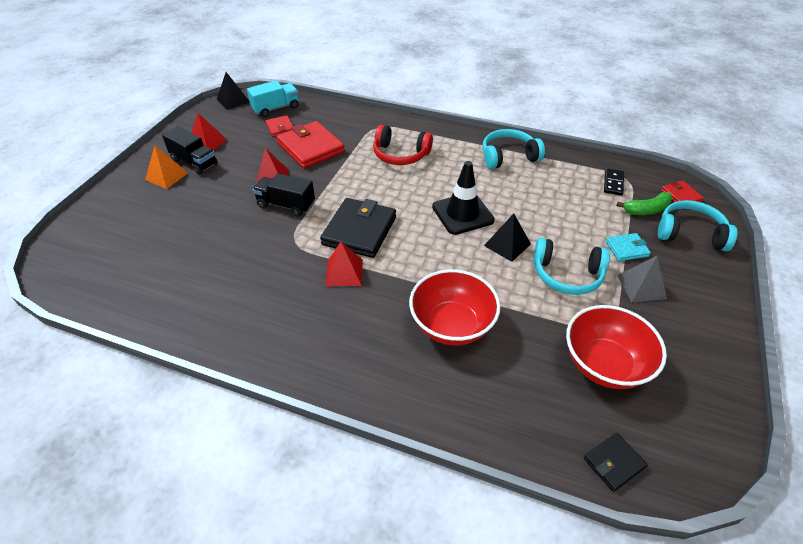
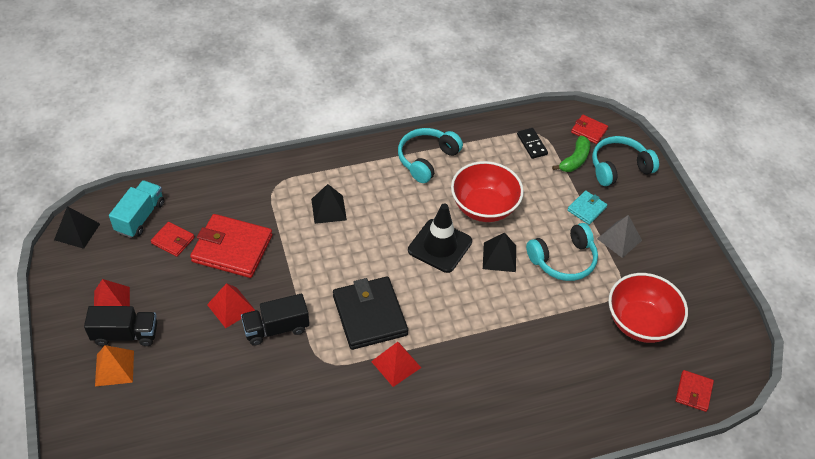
camera: 40 degrees left, 5 degrees up
red headphones [373,125,433,165] -> black pyramid [311,184,347,224]
red bowl [409,269,501,345] -> red bowl moved to [451,161,524,222]
black wallet [584,433,648,492] -> red wallet [676,370,714,412]

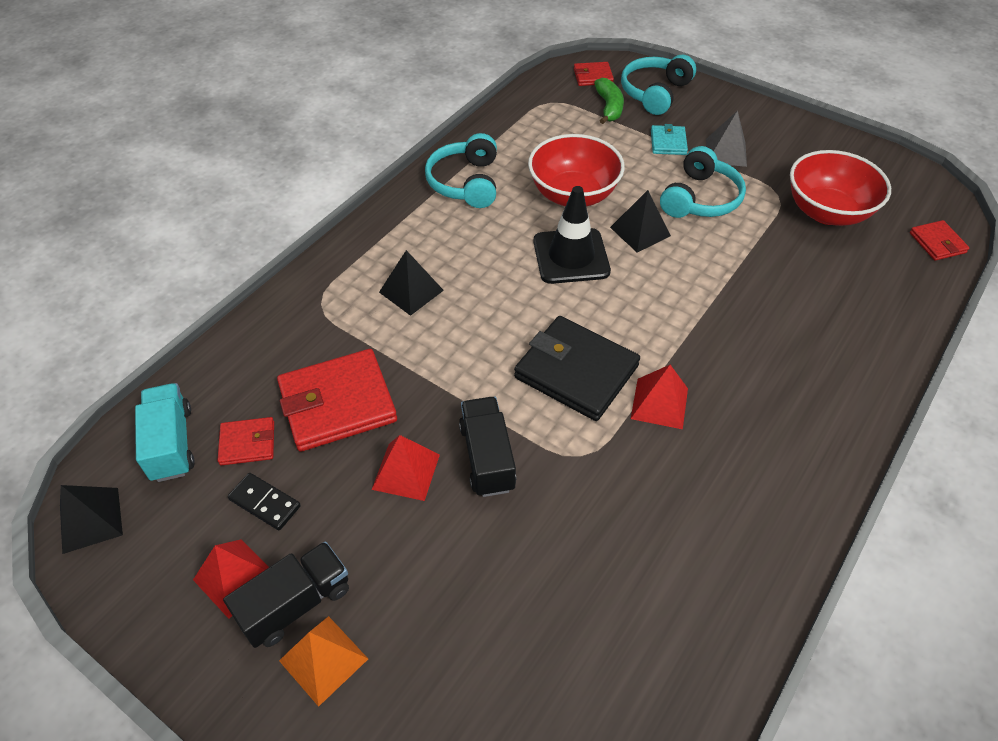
camera: 35 degrees left, 0 degrees up
black truck [241,294,309,346] -> black truck turned 135 degrees clockwise [459,397,516,497]
black domino [517,128,548,159] -> black domino moved to [228,473,301,530]

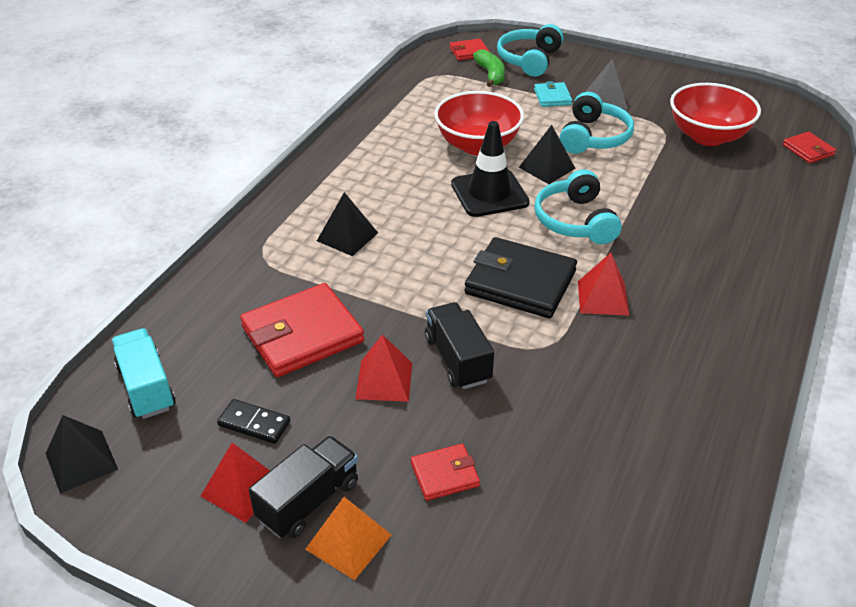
camera: 10 degrees left, 10 degrees down
red wallet [218,417,274,466] -> red wallet moved to [411,444,480,501]
turquoise headphones [425,133,497,208] -> turquoise headphones moved to [534,169,622,244]

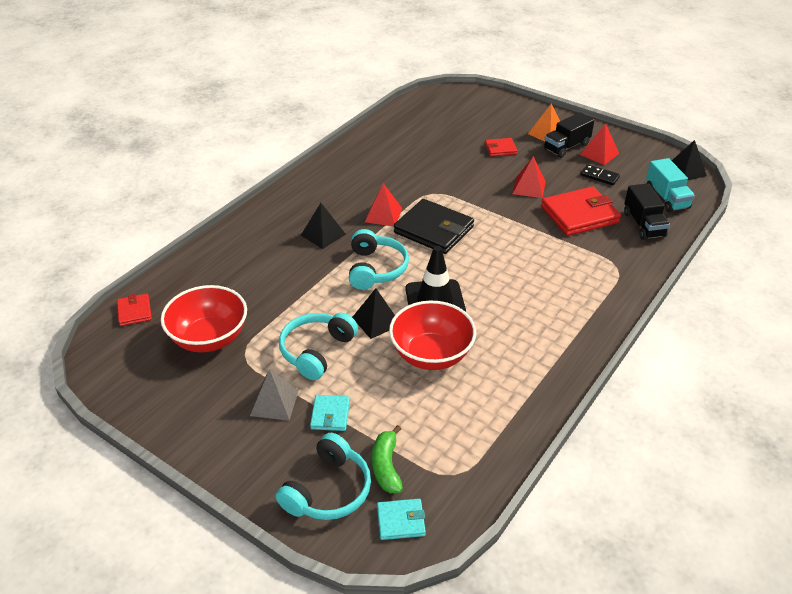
camera: 170 degrees left, 0 degrees up
black pyramid [317,192,378,256] -> black pyramid moved to [301,203,346,249]
black truck [425,302,494,389] -> black truck moved to [624,183,670,240]
red wallet [450,39,490,60] -> turquoise wallet [377,499,426,540]

